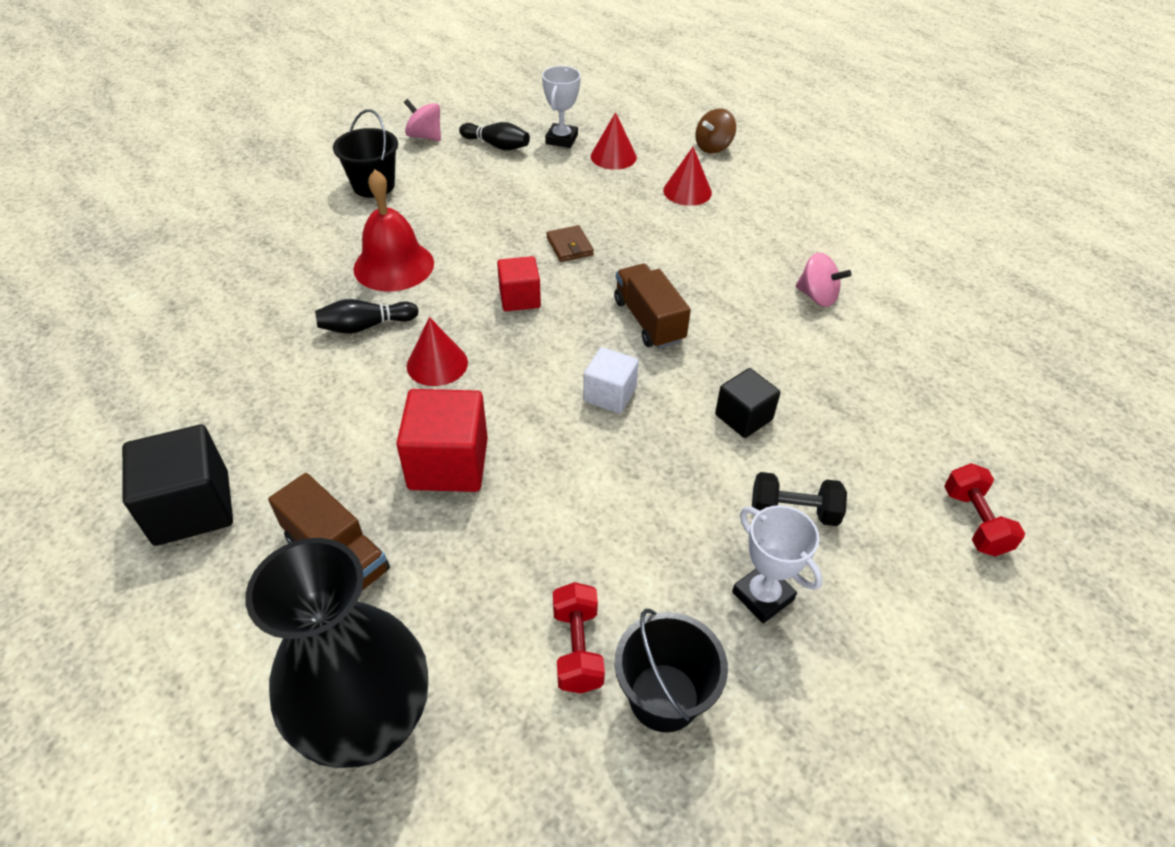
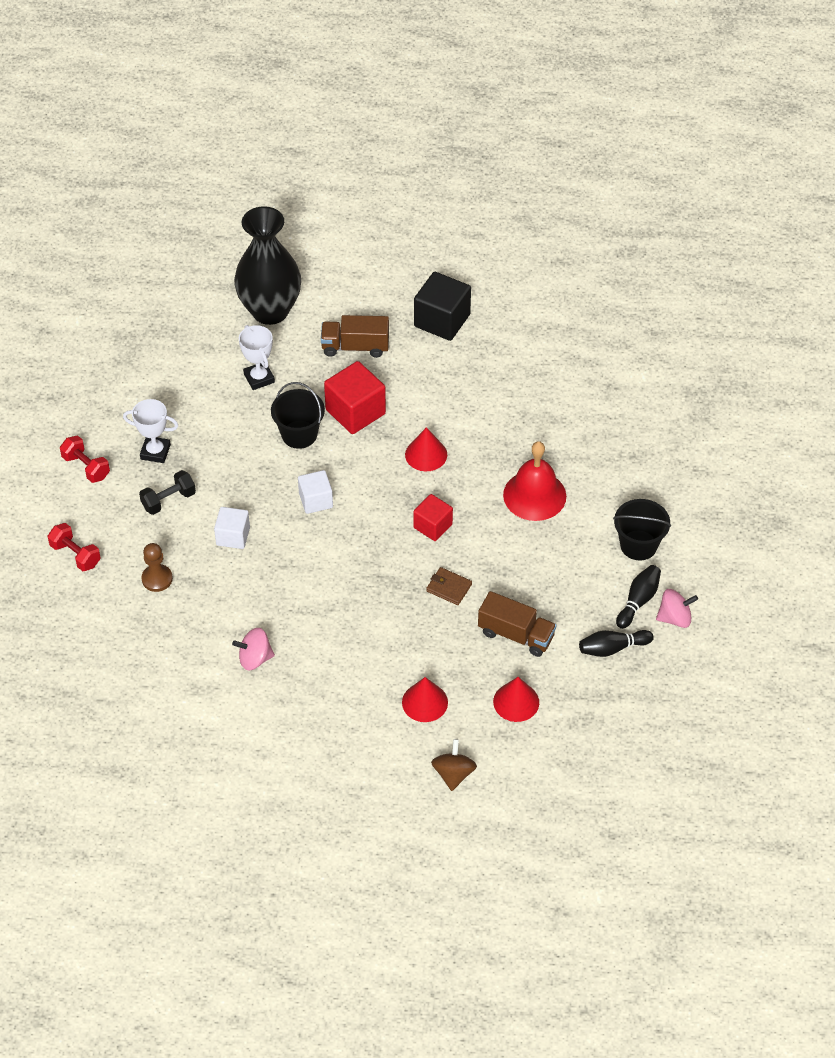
camera: 140 degrees right, 5 degrees up
black bowling pin [315,299,419,334] -> black bowling pin moved to [616,565,661,629]
white trophy [542,66,581,148] -> white trophy moved to [239,325,275,390]
red dumbbell [553,582,605,693] -> red dumbbell moved to [60,436,110,483]
brown truck [614,264,691,349] -> brown truck moved to [478,591,556,657]
black bucket [615,609,728,733] -> black bucket moved to [271,382,325,449]
black cube [715,368,781,438] -> white cube [214,507,250,549]
none -> brown pawn [141,543,173,592]

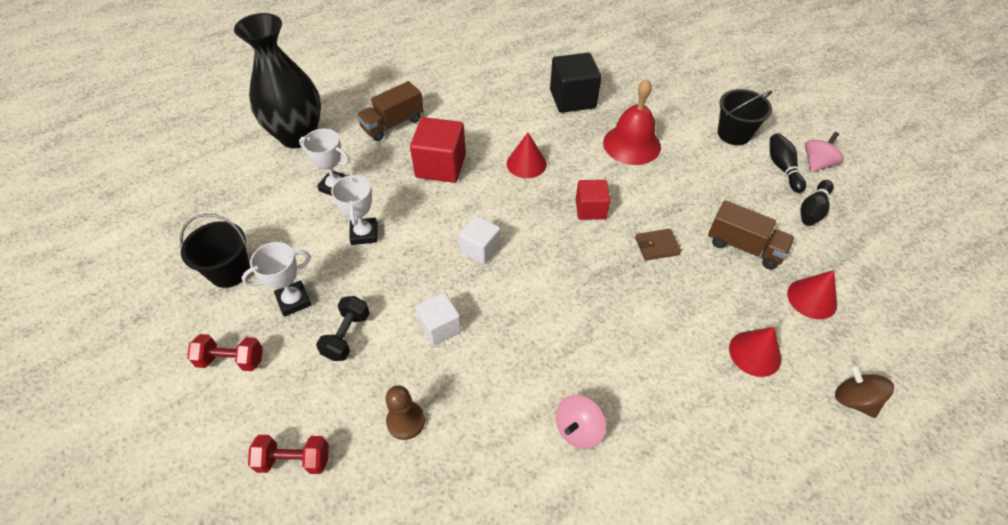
camera: 40 degrees left, 0 degrees up
black bucket [271,382,325,449] -> black bucket moved to [180,214,250,288]
black cube [414,272,471,341] -> black cube moved to [550,53,601,113]
brown truck [478,591,556,657] -> brown truck turned 45 degrees clockwise [708,200,795,269]
none -> white trophy [331,173,377,245]

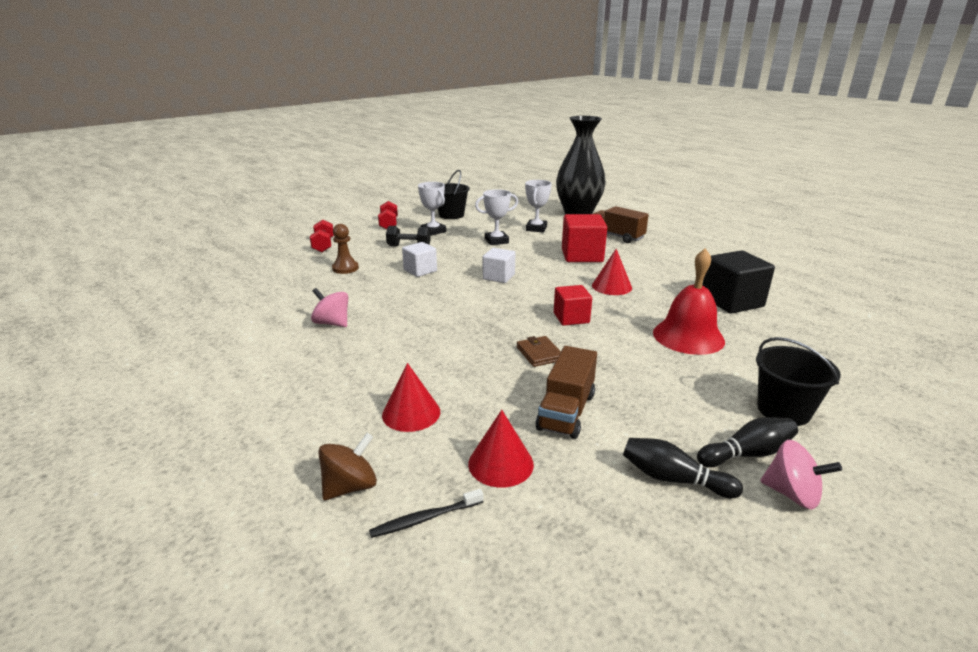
camera: 80 degrees right, 25 degrees down
none -> black toothbrush [369,489,483,538]

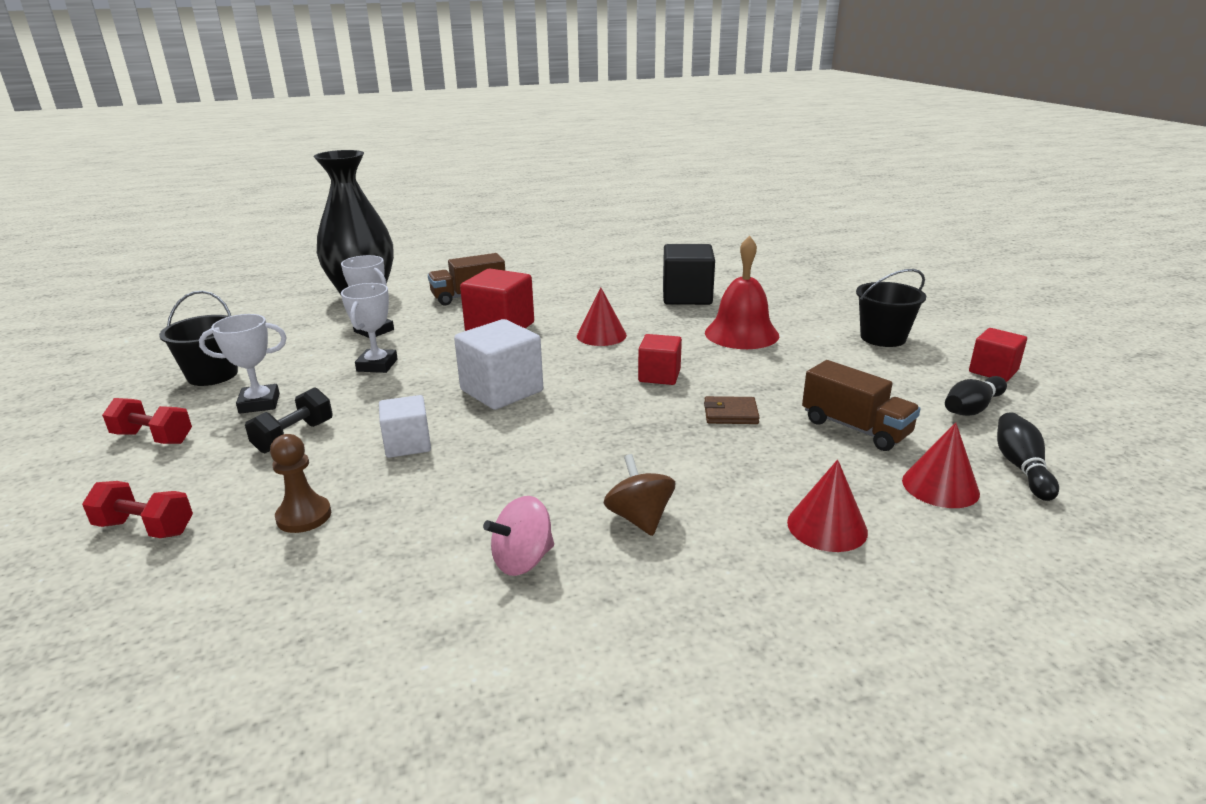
camera: 65 degrees left, 0 degrees up
brown spinning top [318,433,377,500] -> brown spinning top moved to [604,454,675,536]
black toothbrush [369,489,483,538] -> none
white cube [483,248,515,283] -> white cube [454,319,543,410], size x1.60
black bowling pin [697,417,798,467] -> black bowling pin moved to [997,412,1059,501]
pink spinning top [760,440,842,510] -> red cube [969,328,1027,382]

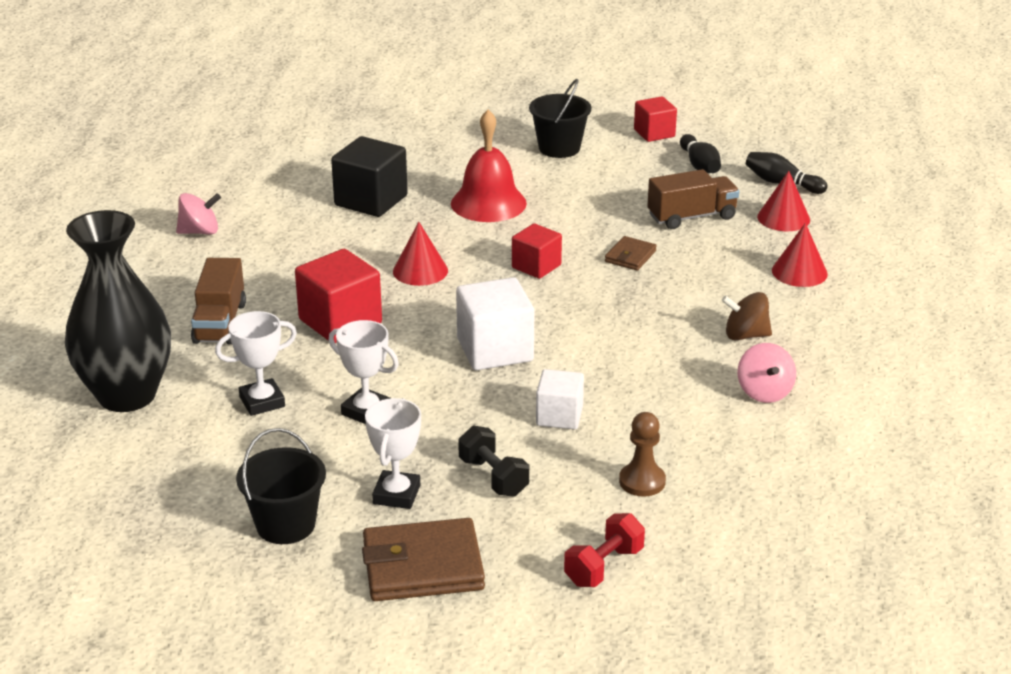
camera: 65 degrees left, 5 degrees up
red dumbbell [102,398,192,444] -> brown wallet [362,518,485,601]
none -> pink spinning top [176,193,221,235]

